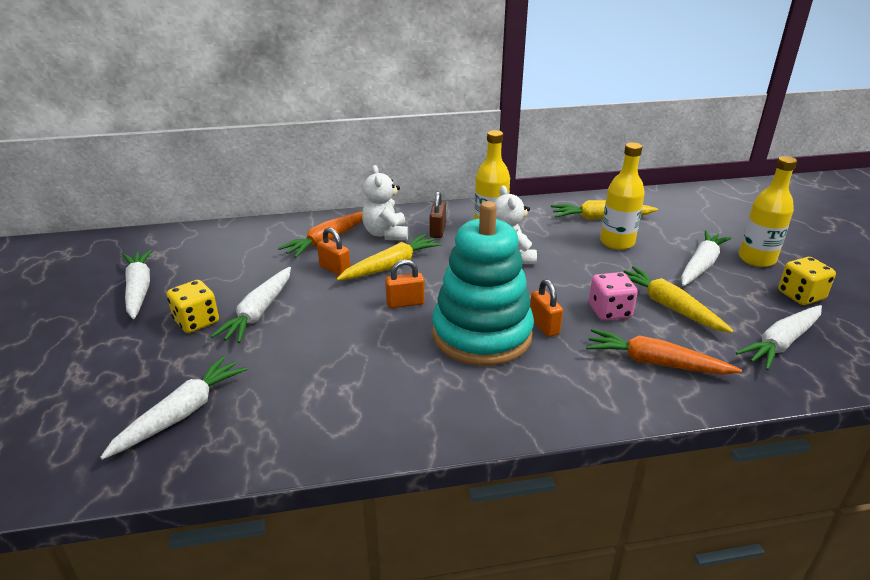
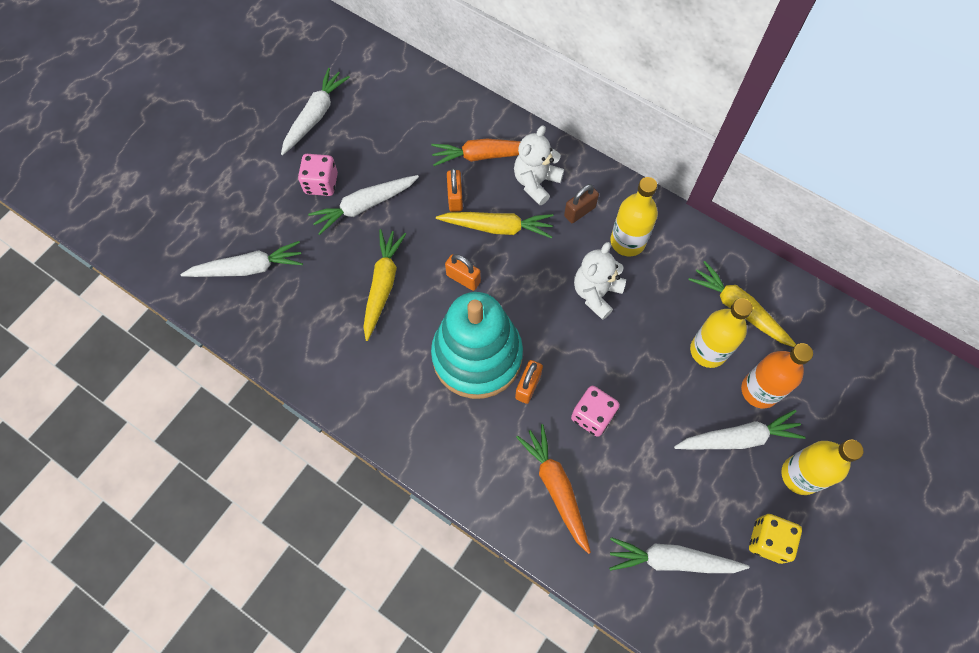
camera: 45 degrees right, 35 degrees up
yellow dice [167,280,219,333] -> pink dice [298,154,338,196]
yellow carrot [623,266,734,333] -> yellow carrot moved to [364,229,406,341]
none -> orange bottle [741,343,813,409]

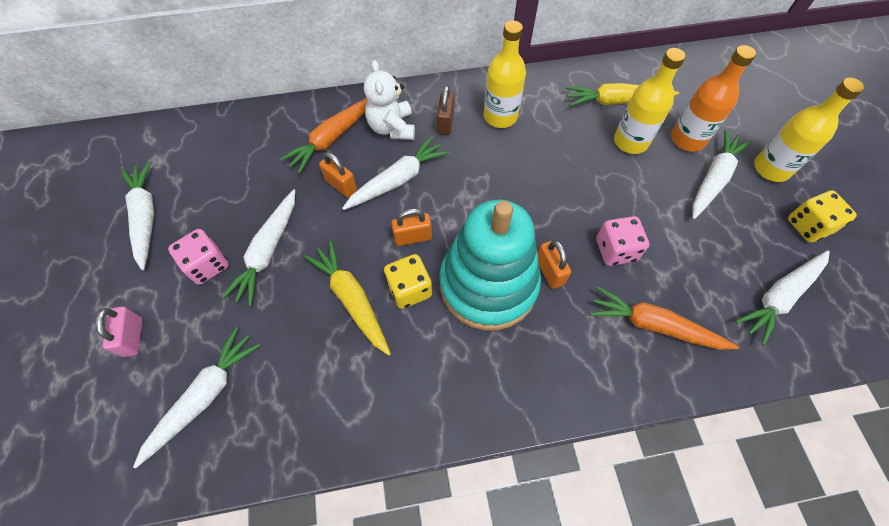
camera: 45 degrees left, 5 degrees down
yellow carrot [436,212,553,238] -> white carrot [342,136,449,210]
white teddy bear [574,242,626,320] -> none
none -> pink padlock [96,307,143,357]
none -> yellow dice [384,254,432,309]

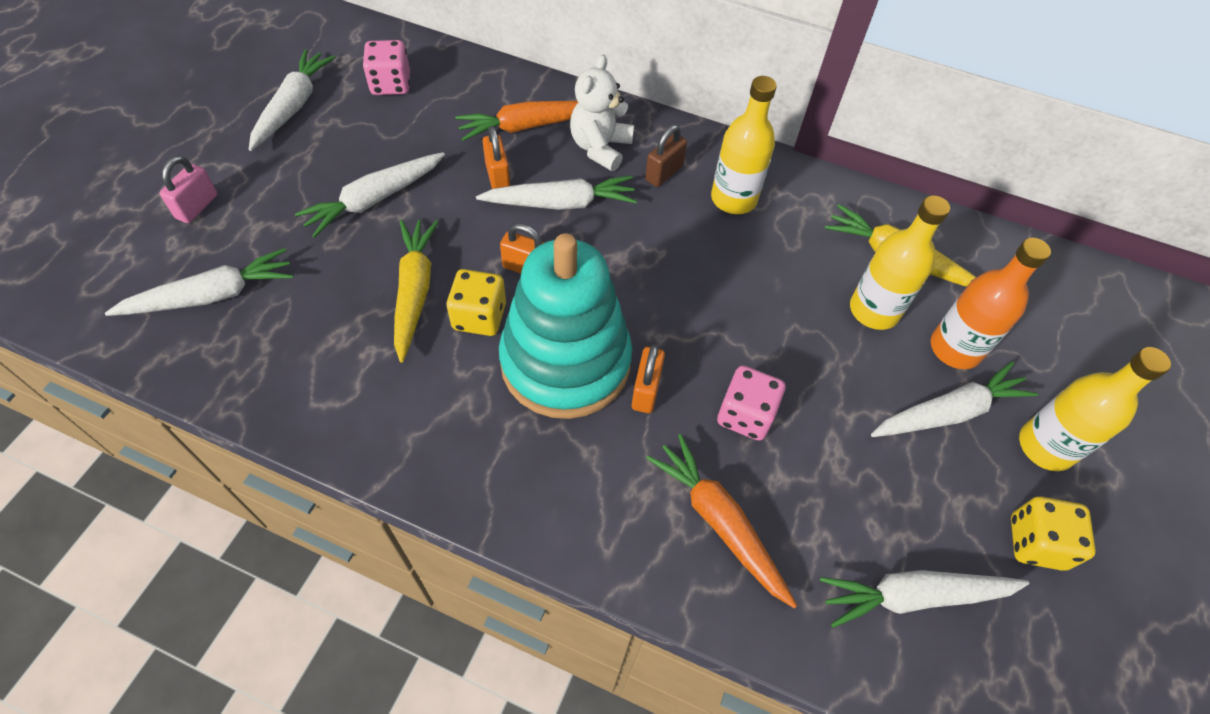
camera: 30 degrees right, 5 degrees down
pink dice [168,229,229,285] -> pink dice moved to [363,40,410,95]

